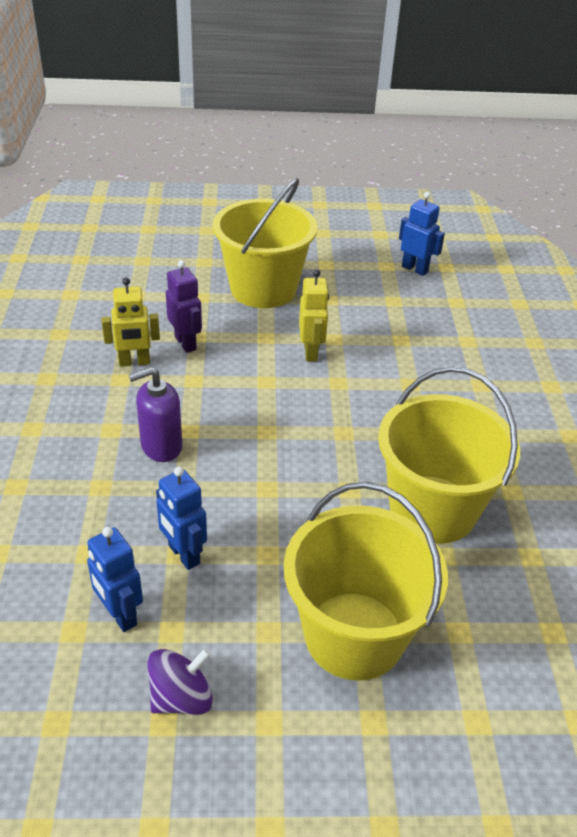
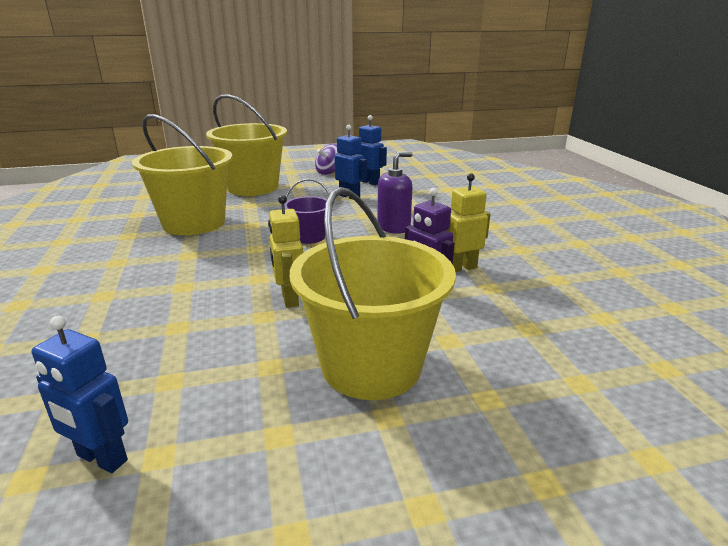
camera: 170 degrees right, 15 degrees down
none -> purple bucket [284,179,330,244]

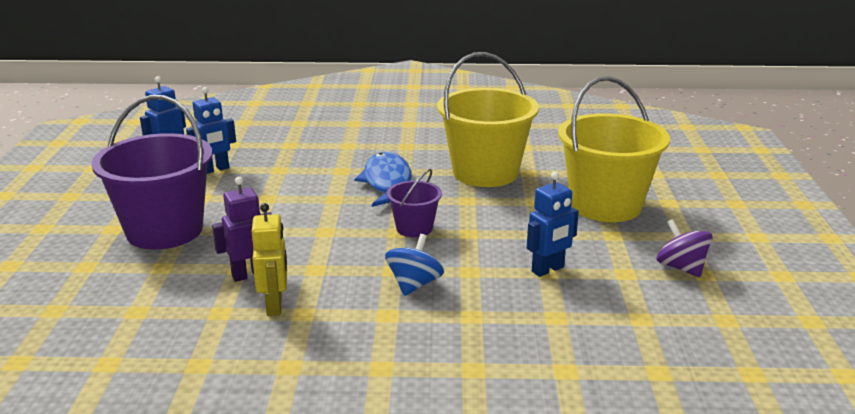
camera: 105 degrees right, 0 degrees up
yellow robot [268,195,303,308] -> none
yellow bucket [290,187,456,400] -> purple bucket [91,95,213,250]
blue robot [359,115,387,185] -> blue robot moved to [186,87,236,174]
purple soap dispenser [377,152,412,234] -> blue spinning top [385,234,444,296]
none -> blue fish [355,152,412,207]

